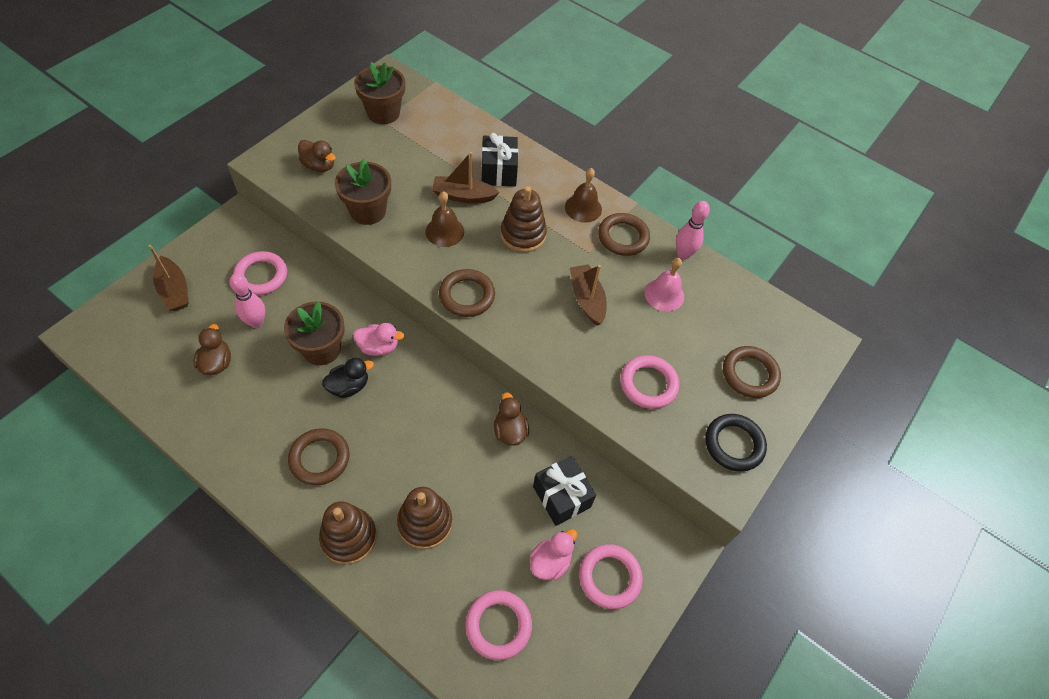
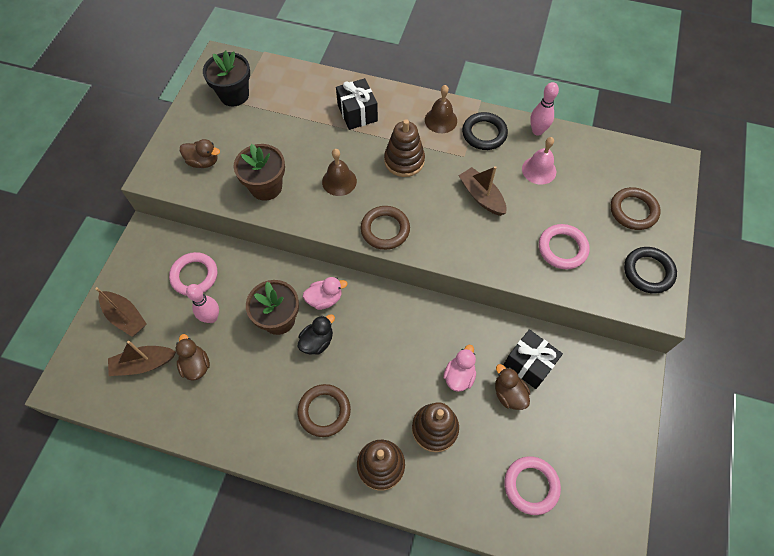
camera: 15 degrees left, 5 degrees up
brown flower pot [354,62,405,124] -> black flower pot [203,50,250,106]
brown boat [432,152,500,203] -> brown boat moved to [108,341,176,376]
brown duck [494,392,529,446] -> brown duck moved to [495,364,530,410]
pink duck [530,529,577,581] -> pink duck moved to [443,345,476,392]
pink ring [579,544,643,609] -> none
brown ring [598,213,650,256] -> black ring [462,112,508,150]

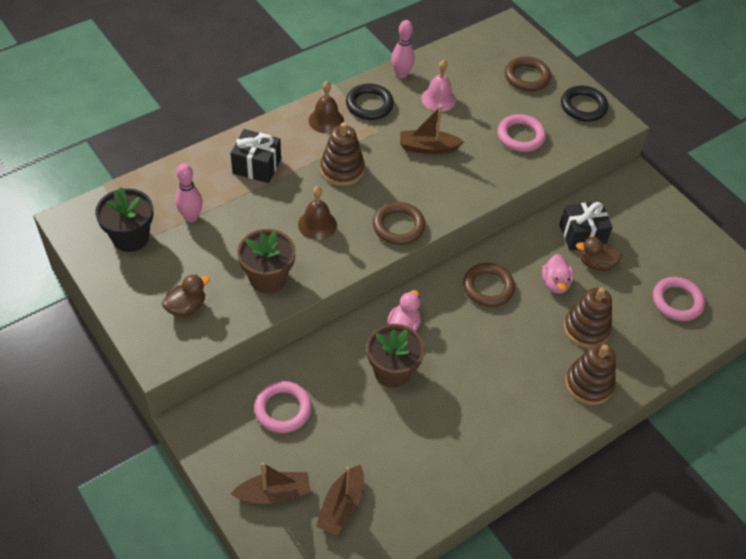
camera: 55 degrees left, 10 degrees down
brown duck [176,334,210,381] -> none
pink bowling pin [186,284,219,323] -> pink bowling pin moved to [176,163,203,222]
brown ring [297,384,351,437] -> brown ring moved to [463,263,515,307]
black duck [298,314,335,355] -> none
pink duck [443,345,476,392] -> pink duck turned 150 degrees counterclockwise [542,254,573,294]

